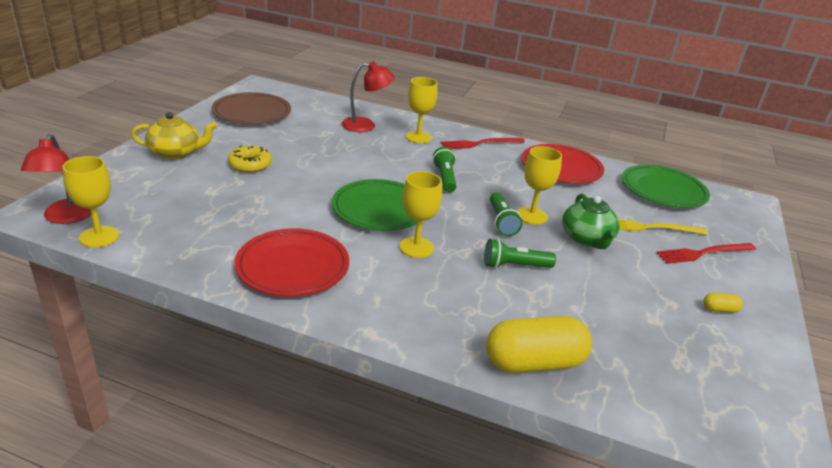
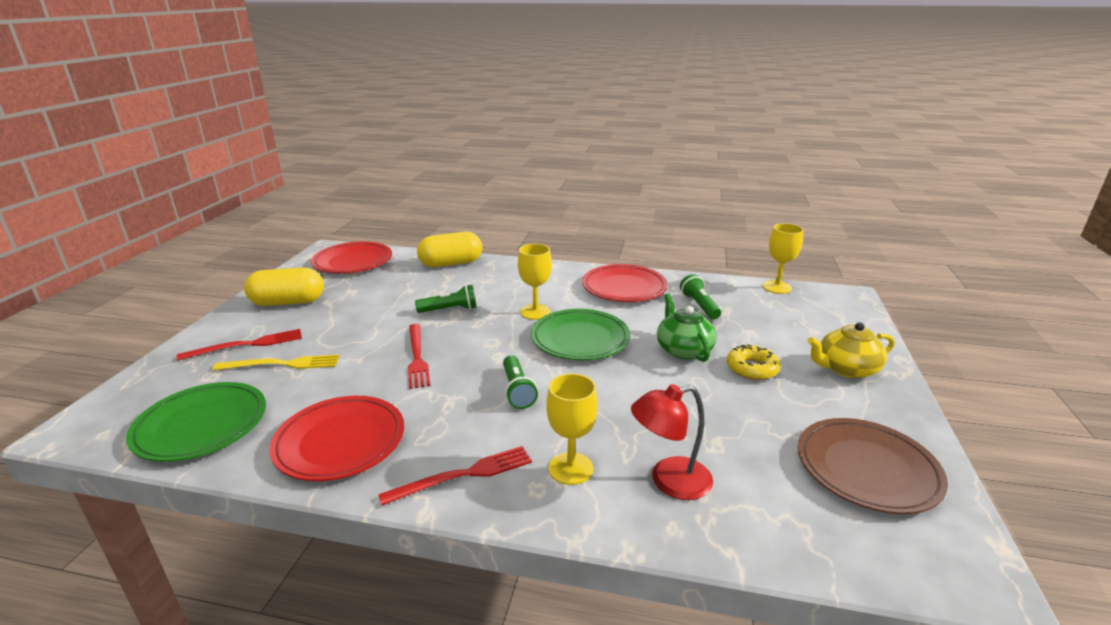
camera: 175 degrees right, 5 degrees down
red lamp [21,134,91,224] -> none
green flashlight [490,192,523,236] -> green flashlight moved to [680,274,721,319]
yellow goblet [517,146,562,224] -> red fork [408,324,430,389]
green teapot [562,193,620,249] -> green teapot moved to [657,294,717,362]
yellow capsule [703,293,743,313] -> yellow capsule [244,268,324,306], size x2.43
none -> red plate [311,242,392,273]

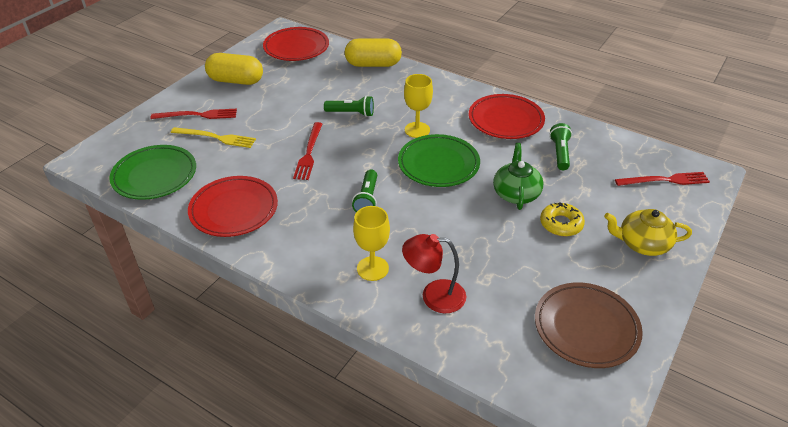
camera: 20 degrees right, 15 degrees up
red fork [378,446,532,505] -> red fork moved to [615,172,710,186]
yellow goblet [762,223,804,294] -> none

